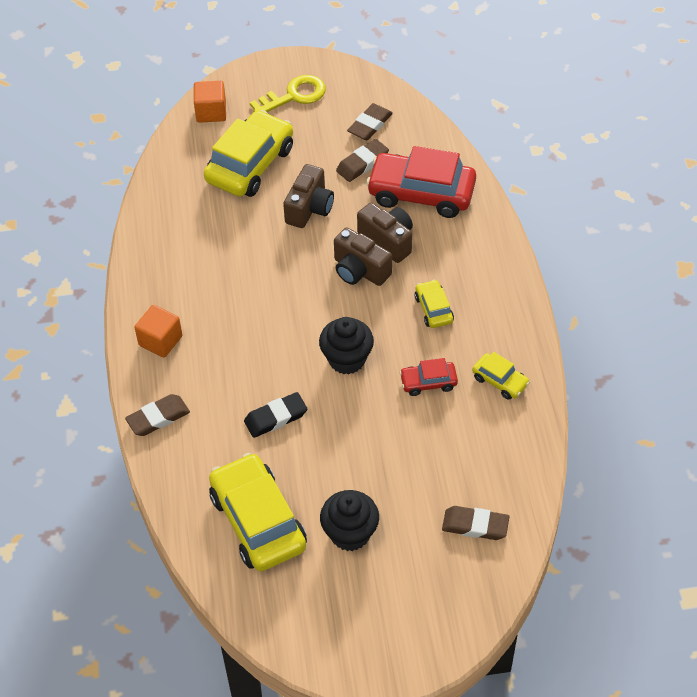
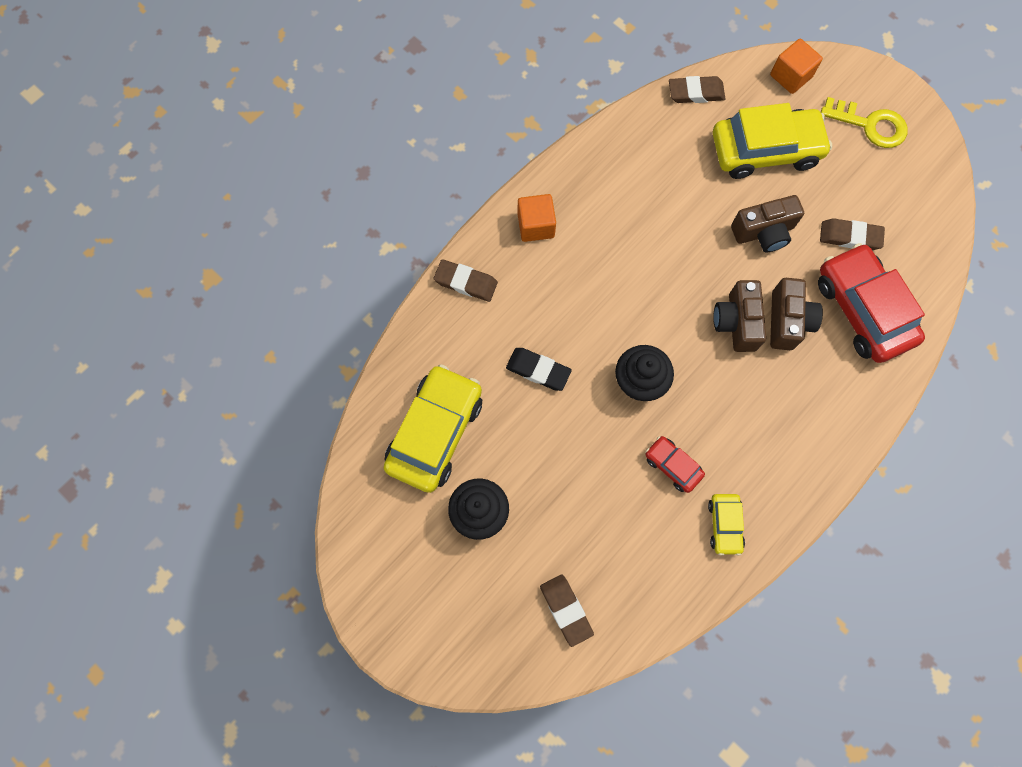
camera: 50 degrees right, 20 degrees up
brown eraser [347,103,393,140] -> brown eraser moved to [669,76,725,103]
yellow car [415,280,454,328] -> none

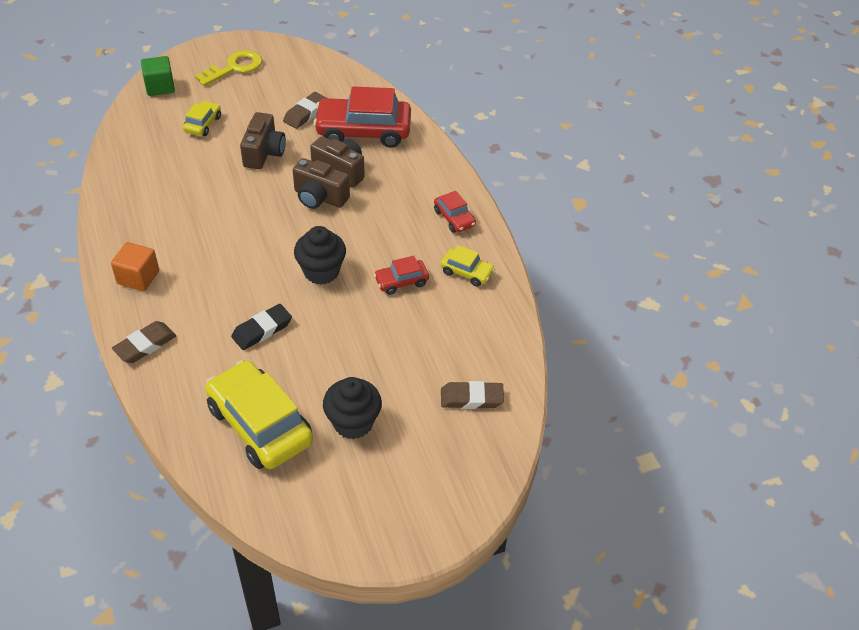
camera: 65 degrees left, 25 degrees down
brown eraser [669,76,725,103] -> none
yellow car [713,103,832,179] -> yellow car [183,101,221,136], size x0.49
orange cube [770,39,823,94] -> green cube [141,56,175,96]
none -> red car [434,191,476,233]

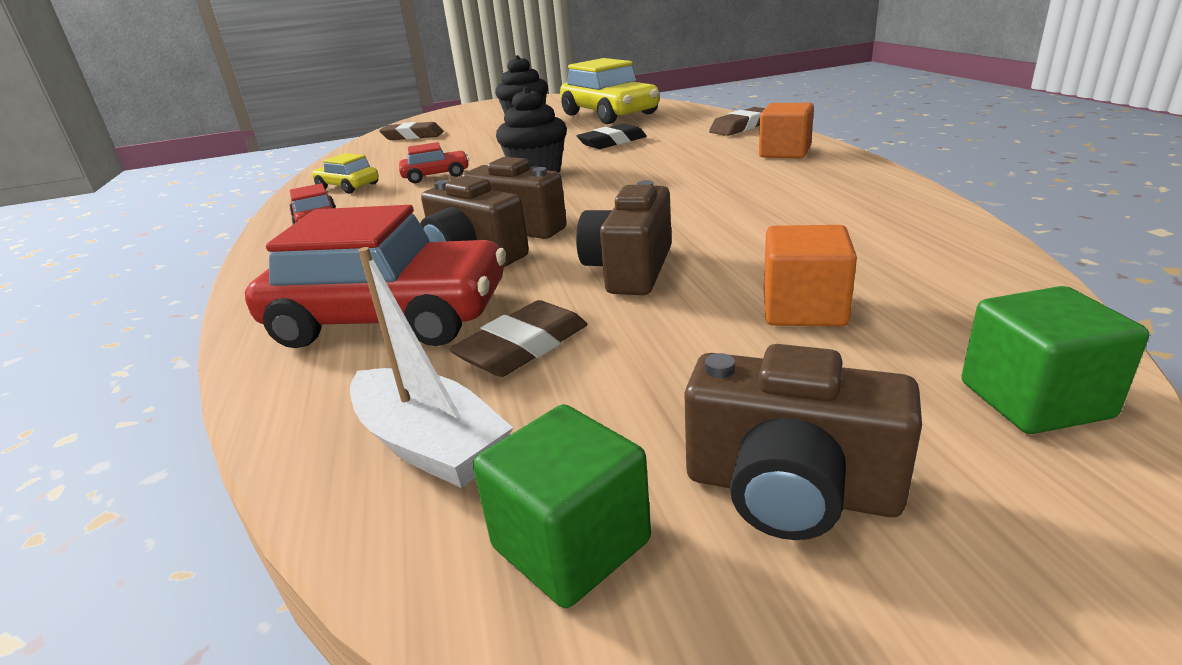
camera: 170 degrees left, 20 degrees down
yellow car [183,101,221,136] -> orange cube [764,225,857,327]
yellow key [195,50,262,86] -> brown camera [684,344,922,540]
none -> white boat [350,247,513,488]
none -> green cube [473,404,651,608]

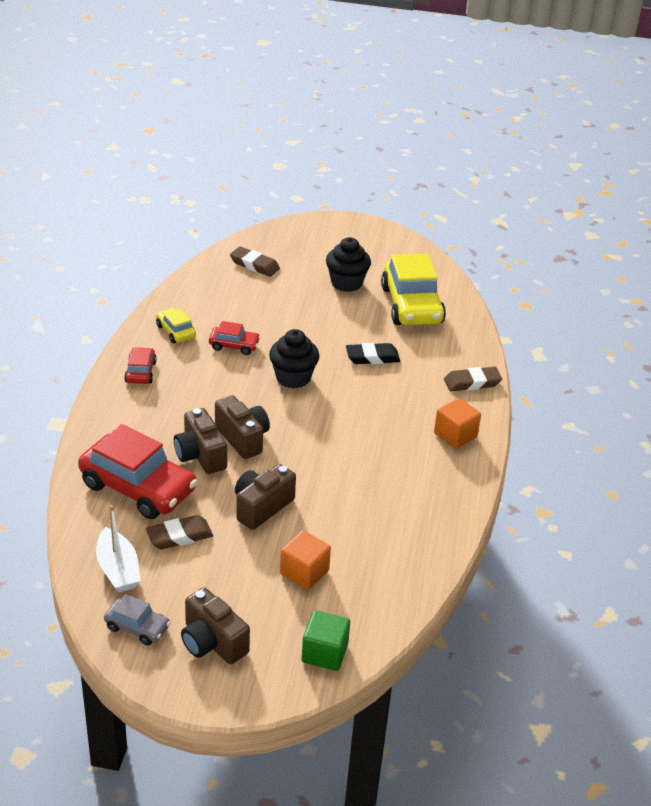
camera: 20 degrees right, 10 degrees up
green cube [473,404,651,608] -> grey car [104,594,171,646]

